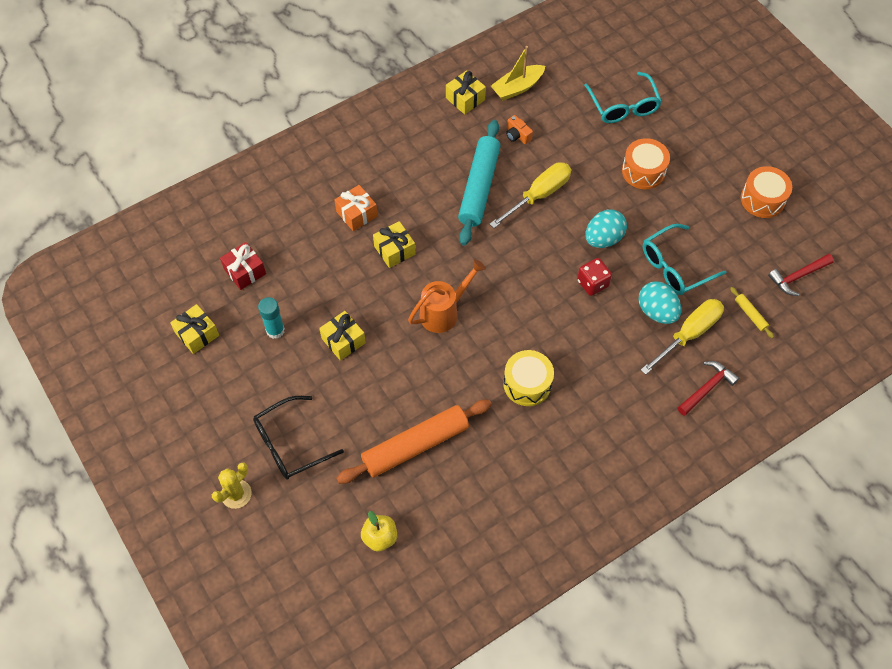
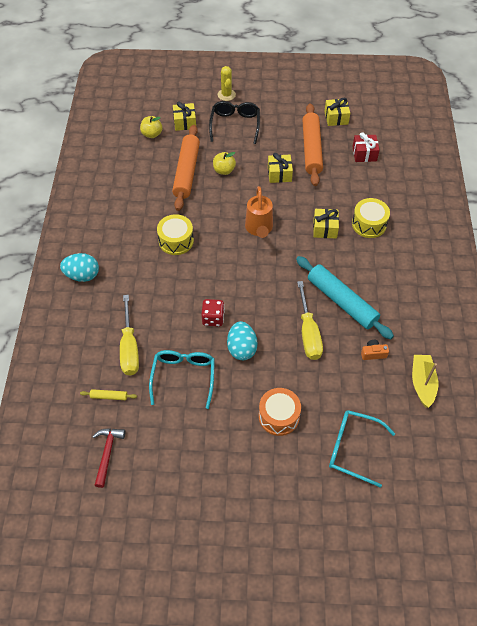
camera: 125 degrees right, 5 degrees down
turquoise glue stick [258,297,285,339] -> orange rolling pin [302,103,323,186]
orange gift [335,185,378,231] -> yellow drum [352,198,390,238]
yellow gift [446,70,486,114] -> yellow gift moved to [173,102,196,131]
turquoise egg [638,281,681,324] -> turquoise egg moved to [60,253,99,282]
red hammer [677,361,739,416] -> none
orange drum [741,166,792,218] -> none
none -> yellow apple [213,152,236,175]

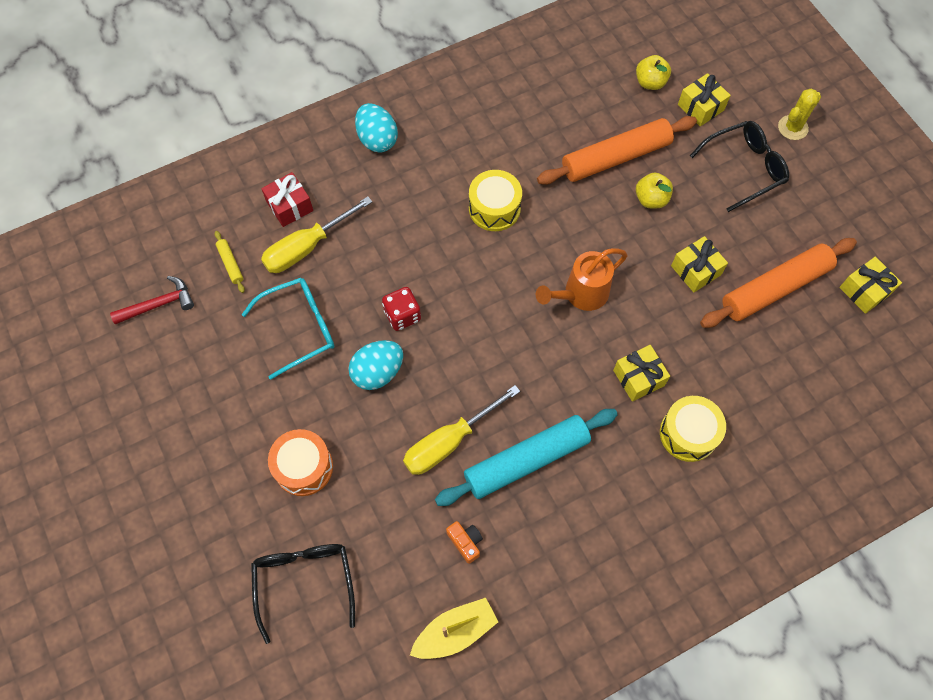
camera: 60 degrees right, 10 degrees up
turquoise rolling pin [296,256,394,339] -> turquoise rolling pin turned 45 degrees clockwise [435,409,618,506]
turquoise glasses [329,410,395,488] -> black glasses [251,544,355,644]
red gift [352,132,380,162] -> red gift moved to [261,172,313,227]

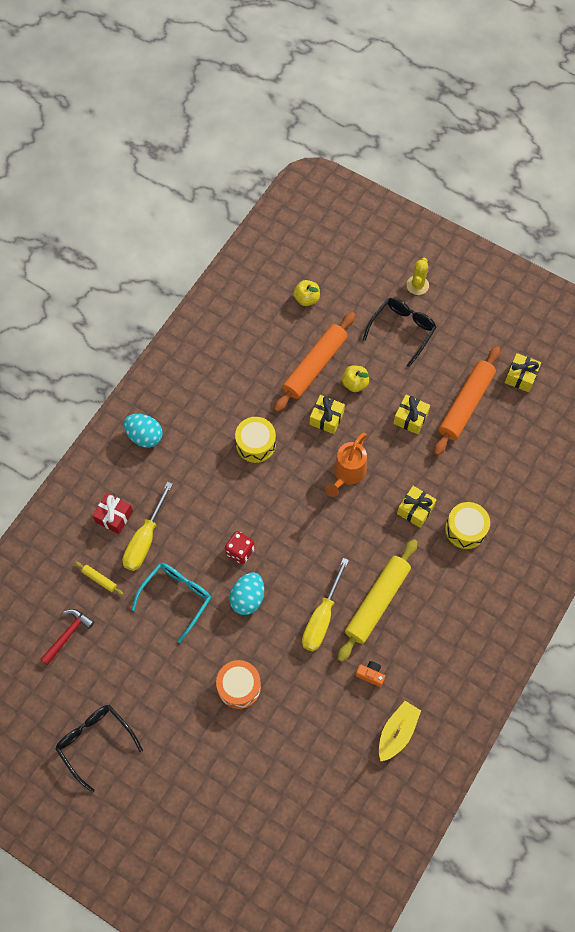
camera: 30 degrees left, 0 degrees up
black glasses [251,544,355,644] -> black glasses moved to [56,705,143,793]
turquoise rolling pin [435,409,618,506] -> yellow rolling pin [337,539,418,662]
yellow gift [678,73,731,126] -> yellow gift moved to [310,395,345,434]

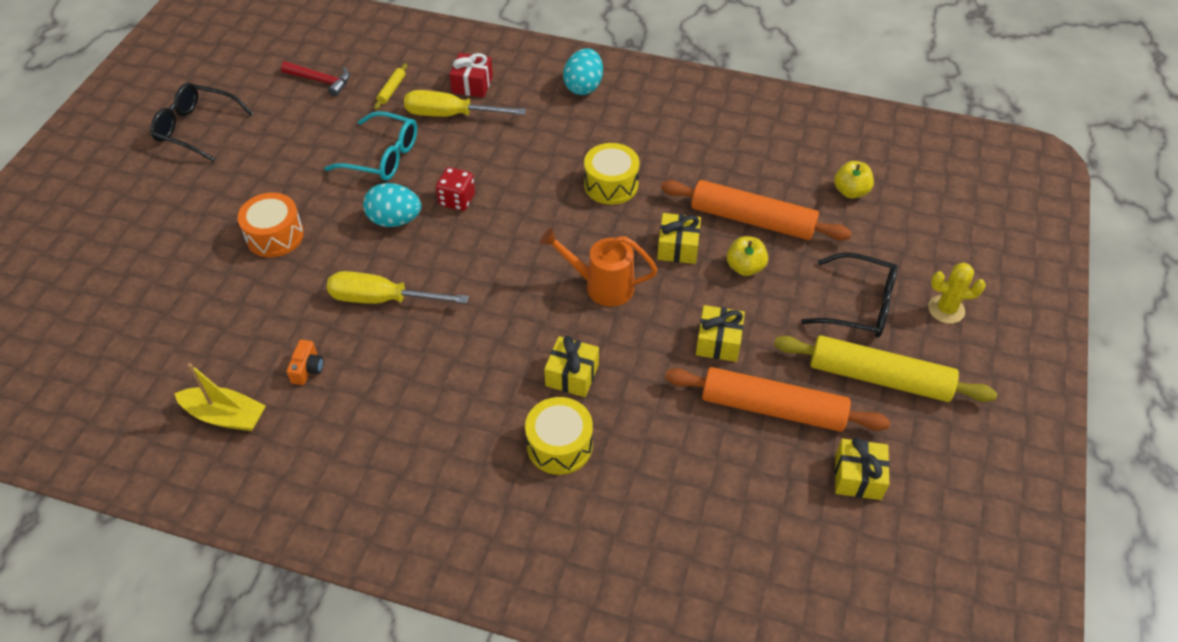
camera: 75 degrees right, 15 degrees down
black glasses [56,705,143,793] -> black glasses turned 105 degrees counterclockwise [150,83,254,162]
yellow rolling pin [337,539,418,662] -> yellow rolling pin moved to [774,335,997,402]

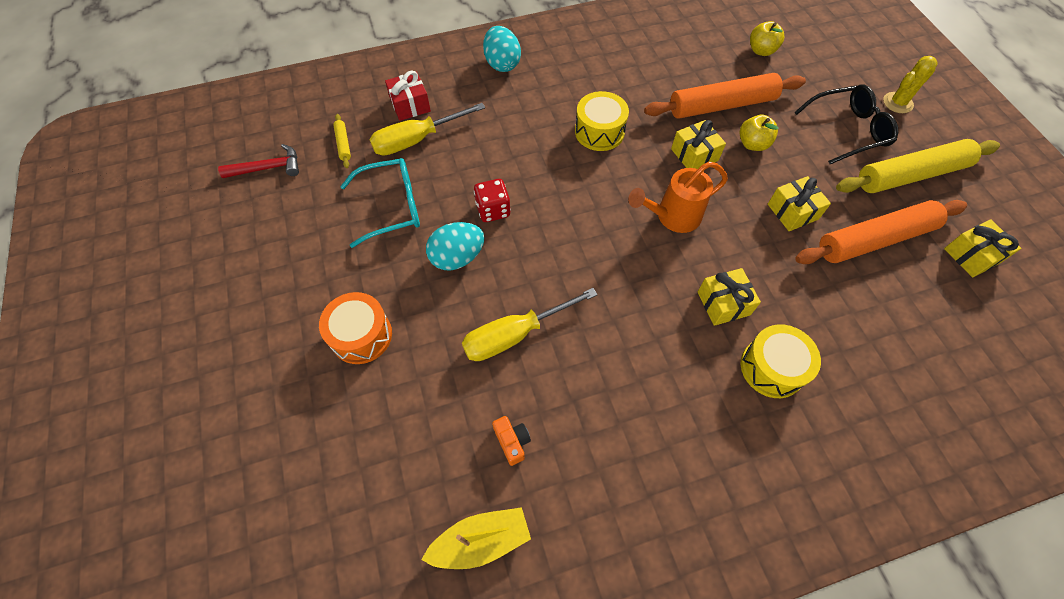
camera: 35 degrees left, 10 degrees up
black glasses [150,83,254,162] -> none

